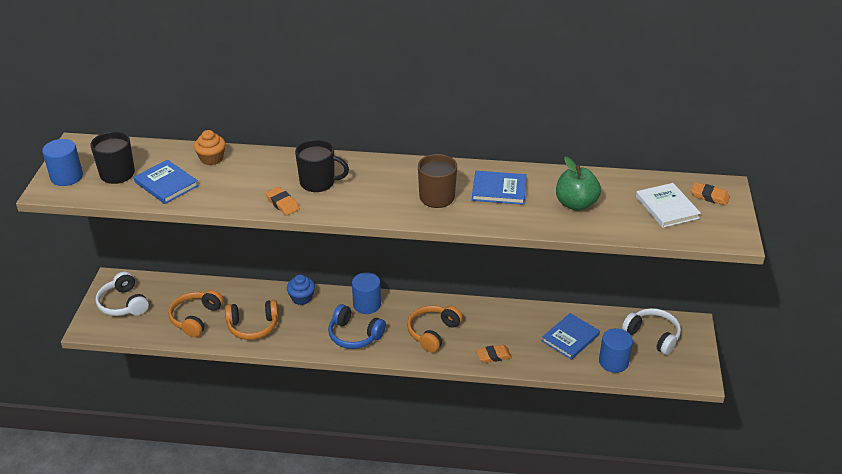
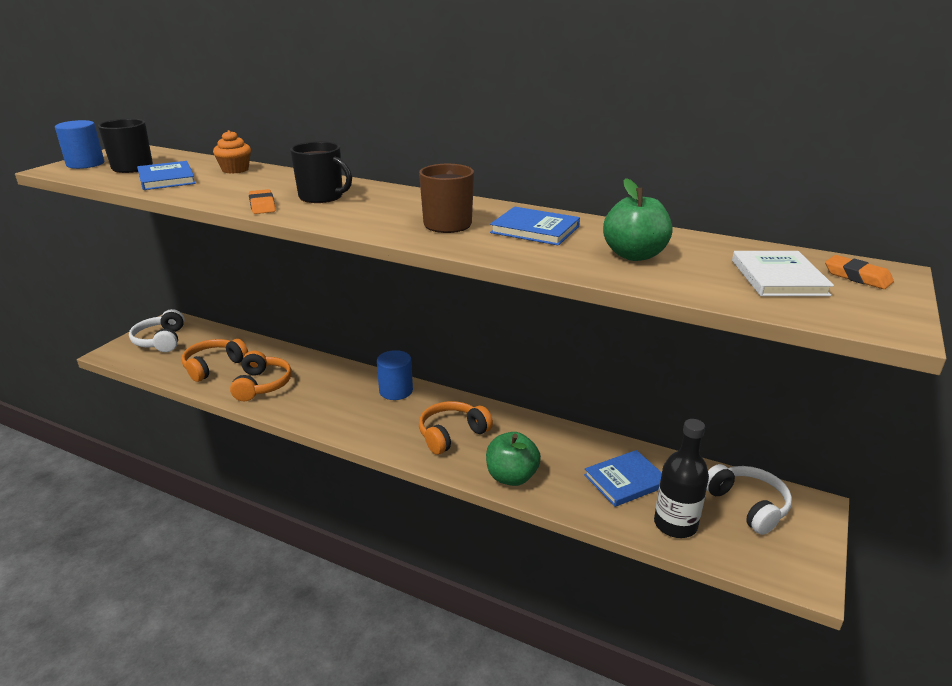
camera: 20 degrees right, 10 degrees down
orange headphones [225,300,279,340] -> orange headphones turned 105 degrees counterclockwise [230,351,292,401]
blue cupcake [287,274,315,305] -> none
blue headphones [328,304,386,349] -> none
orange eraser [476,345,512,363] -> green apple [486,432,541,486]
blue cylinder [599,328,633,373] -> black bottle [654,419,709,538]

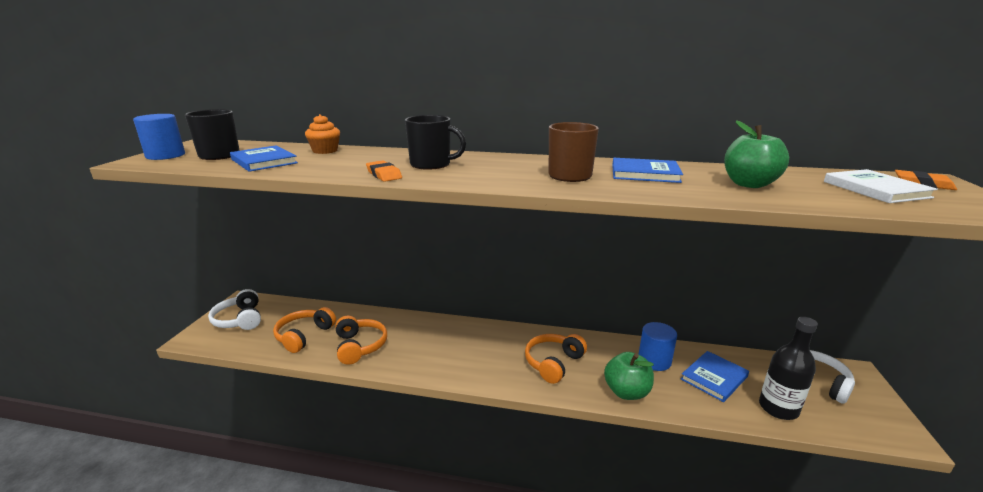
camera: 15 degrees left, 5 degrees down
blue cylinder [377,350,413,400] -> blue cylinder moved to [638,322,677,371]

